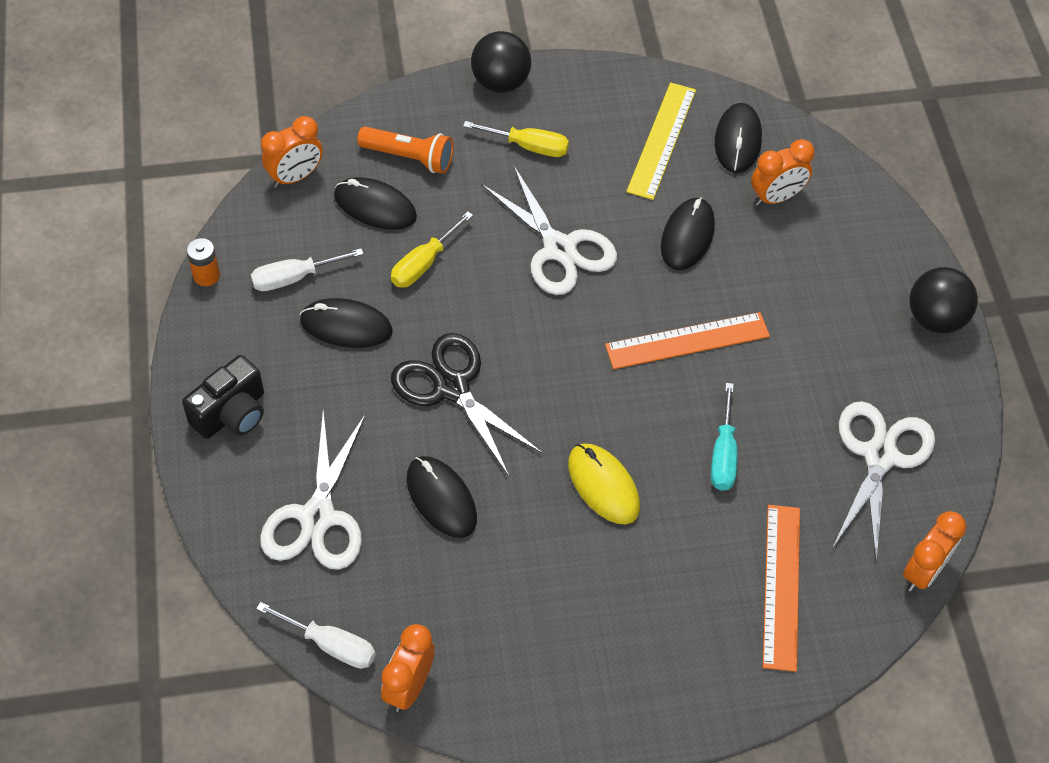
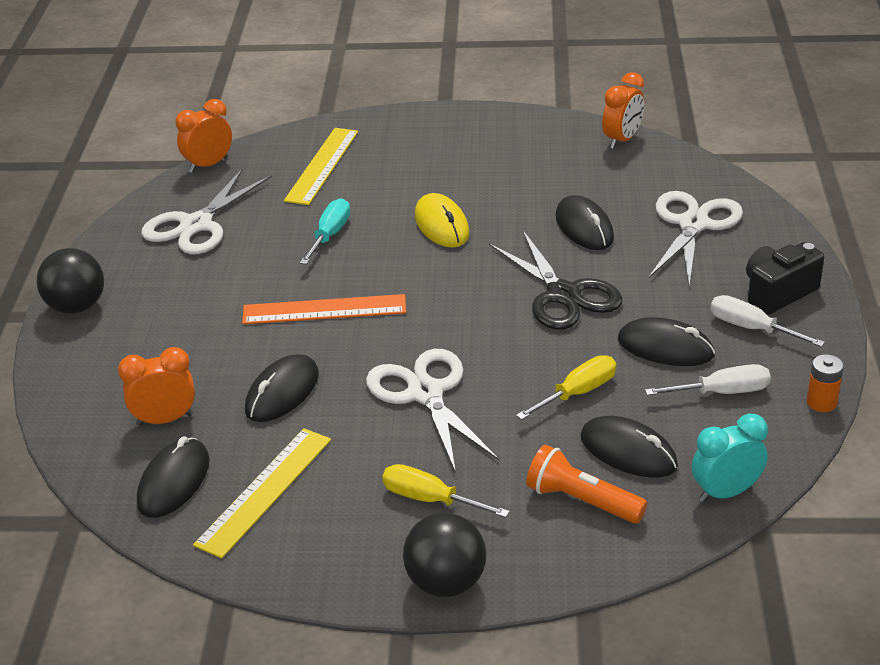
camera: 165 degrees left, 20 degrees down
white screwdriver [256,602,376,669] -> white screwdriver moved to [710,295,825,347]
orange clock [261,116,323,188] -> turquoise clock [692,413,768,503]
orange ruler [763,505,800,672] -> yellow ruler [284,128,358,205]

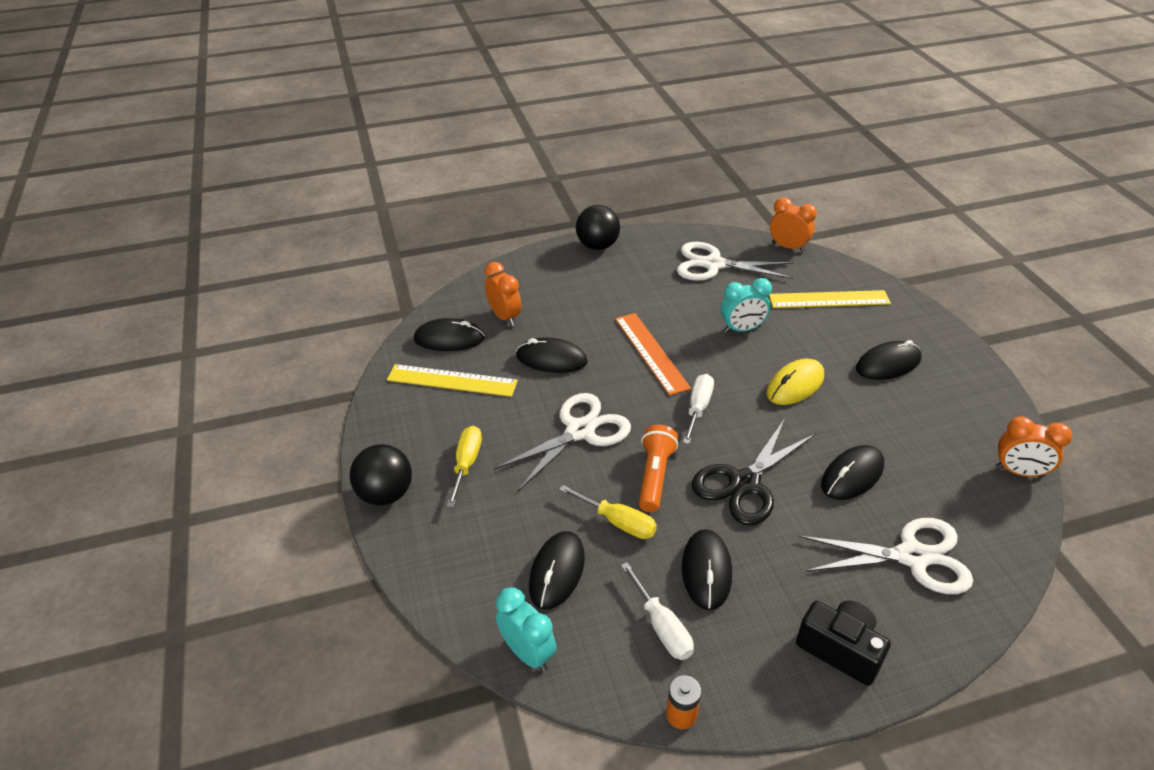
camera: 70 degrees right, 5 degrees up
turquoise screwdriver [300,198,350,265] -> turquoise clock [721,278,772,333]
orange flashlight [526,445,647,524] -> orange flashlight moved to [639,425,678,512]
white screwdriver [710,295,825,347] -> white screwdriver moved to [683,374,714,444]
none -> black mouse [856,340,921,380]

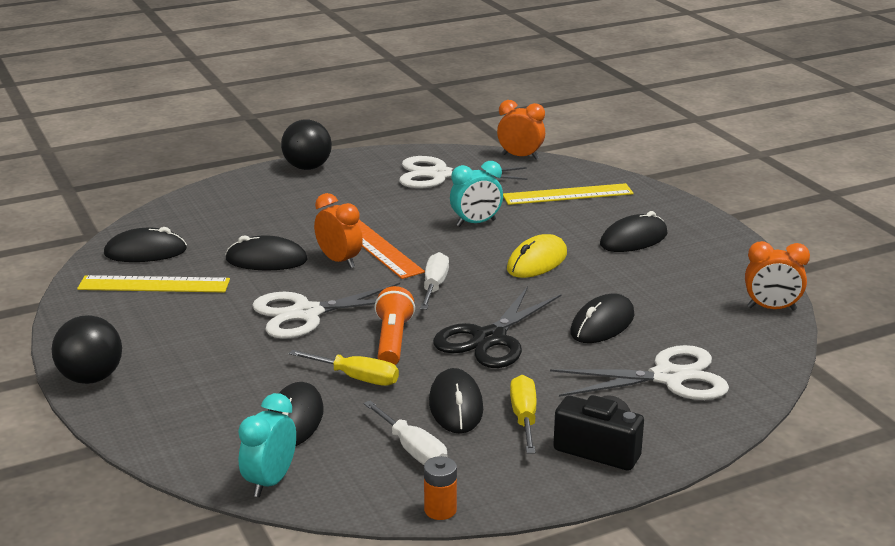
camera: 10 degrees left, 15 degrees down
yellow screwdriver [447,426,482,507] -> yellow screwdriver moved to [510,375,537,454]
orange clock [484,262,521,326] -> orange clock moved to [314,193,363,268]
white scissors [494,393,631,491] -> white scissors turned 150 degrees counterclockwise [252,283,400,339]
turquoise clock [496,587,557,671] -> turquoise clock turned 105 degrees counterclockwise [238,393,296,497]

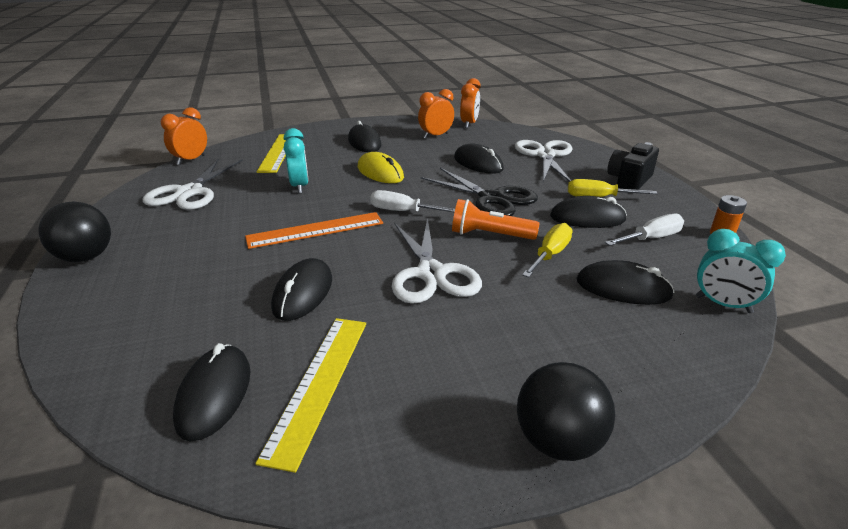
camera: 80 degrees left, 5 degrees up
orange clock [314,193,363,268] -> orange clock moved to [418,89,454,139]

